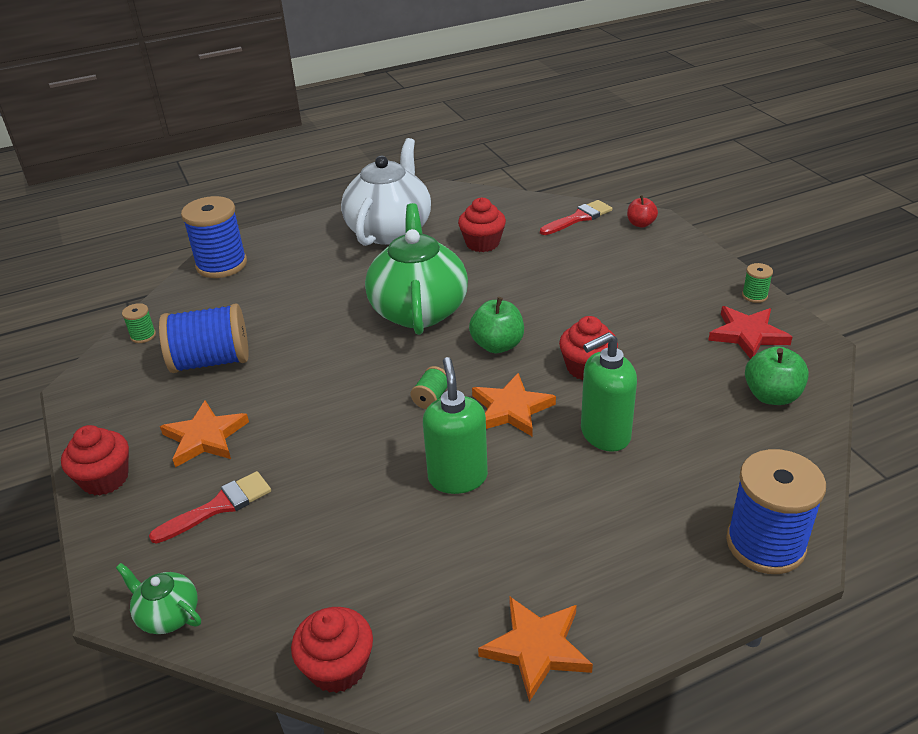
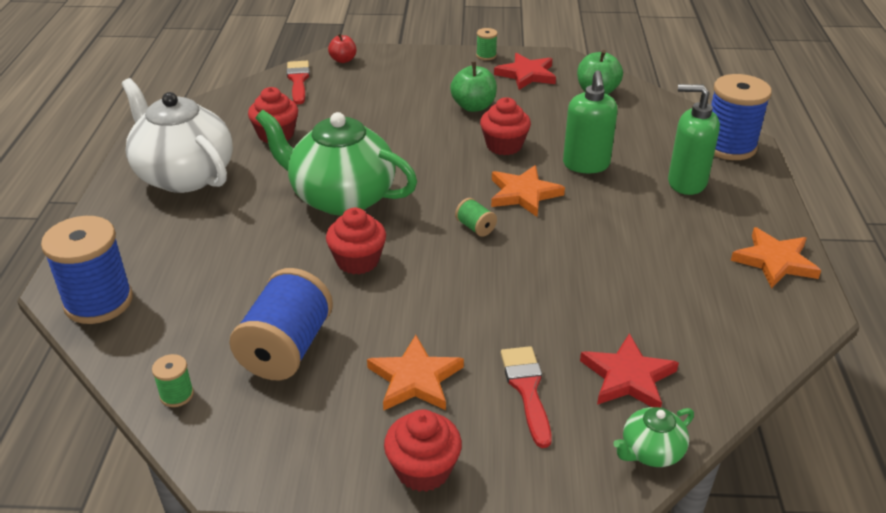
camera: 65 degrees left, 0 degrees up
red cupcake [291,607,373,693] -> red cupcake moved to [326,208,386,274]
green soap dispenser [423,357,488,494] -> green soap dispenser moved to [668,84,720,195]
green apple [469,297,524,353] -> green apple moved to [450,62,497,112]
none -> red star [580,333,679,408]

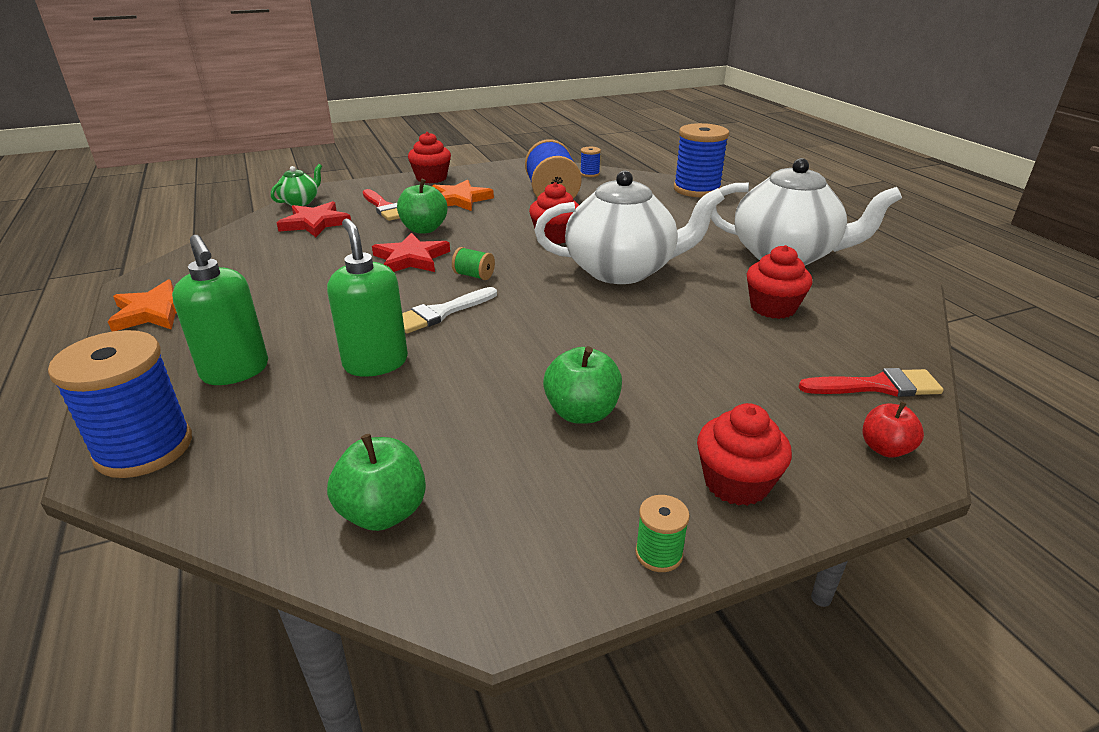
camera: 155 degrees right, 5 degrees down
green spool [152,354,194,407] -> blue spool [580,147,601,177]
green teapot [256,110,417,216] -> white teapot [535,170,725,284]
red brush [287,61,310,105] -> red brush turned 60 degrees counterclockwise [799,368,944,397]
red cupcake [480,97,531,155] -> red cupcake moved to [697,403,792,506]
orange star [491,165,565,217] -> white brush [402,287,497,333]
red star [494,53,556,90] -> red star moved to [372,233,450,272]
green soap dispenser [668,84,720,195] -> green soap dispenser turned 60 degrees clockwise [172,235,268,385]
none -> green apple [397,179,448,233]

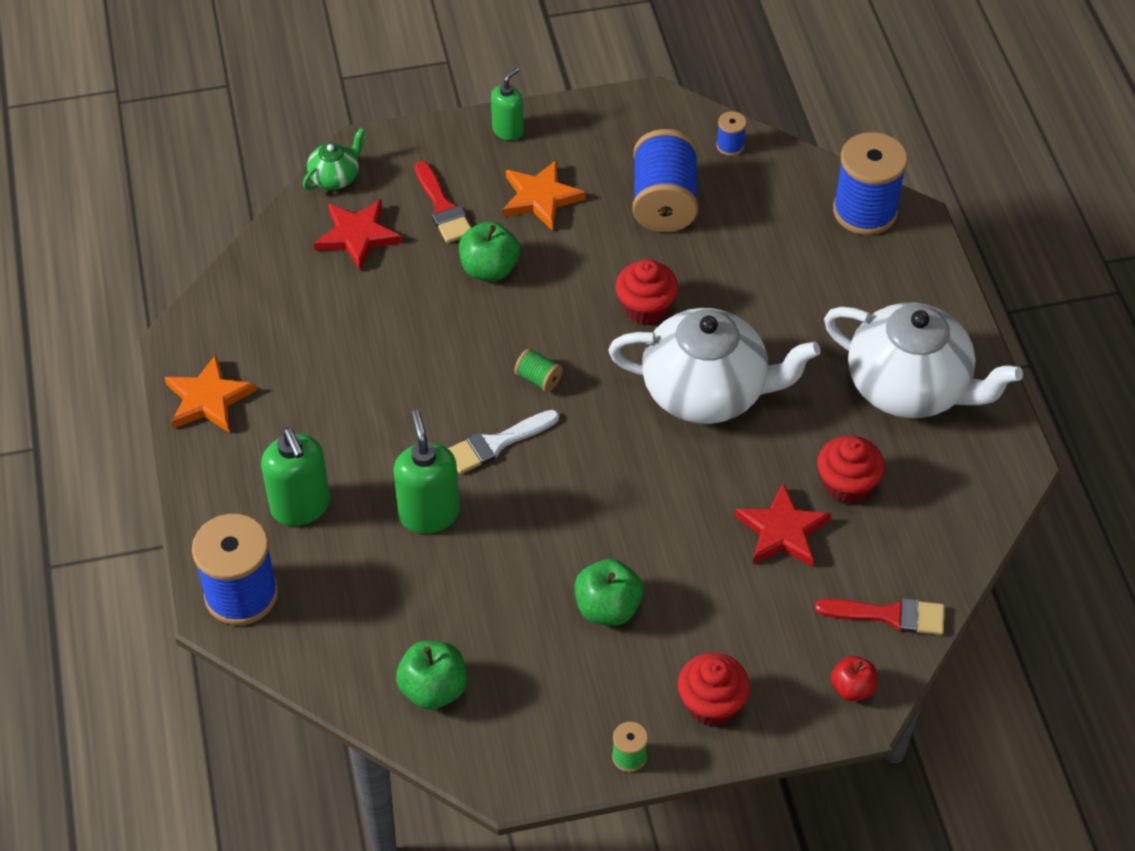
camera: 10 degrees right, 20 degrees up
red star [372,233,450,272] -> red star moved to [735,484,831,567]
red cupcake [408,132,451,183] -> green soap dispenser [491,68,524,141]

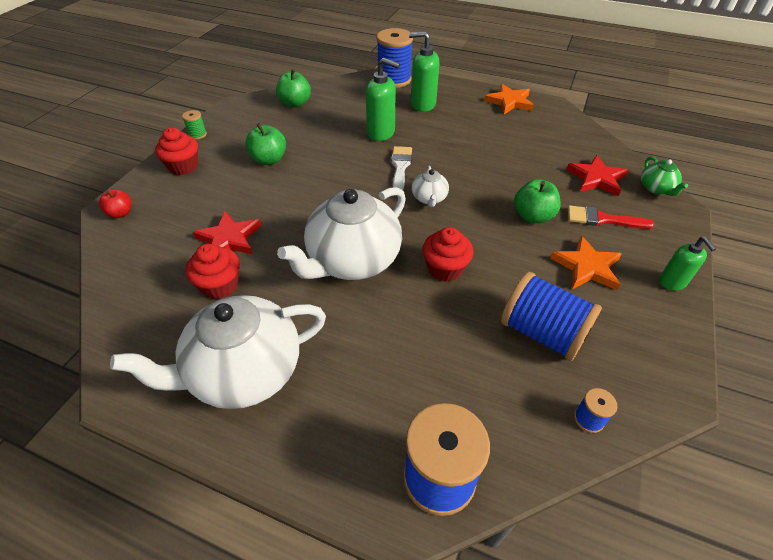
camera: 125 degrees right, 5 degrees down
green spool [514,348,563,392] -> white teapot [412,166,449,207]
red brush [815,598,945,635] -> none

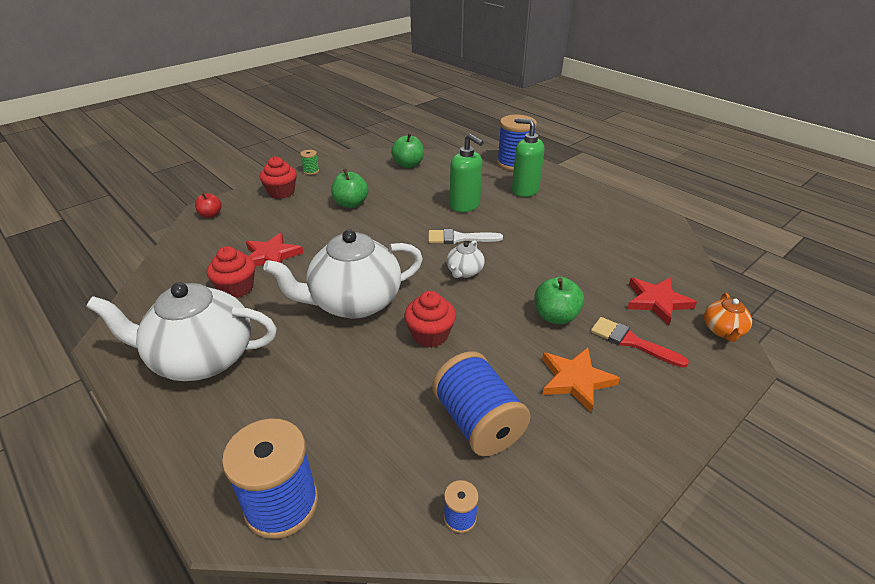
camera: 25 degrees right, 10 degrees down
white brush [391,146,412,190] -> white brush turned 120 degrees counterclockwise [428,229,503,244]
orange star [484,84,534,114] -> none
green teapot [641,156,688,196] -> orange teapot [704,293,752,342]
green soap dispenser [659,237,716,291] -> none

